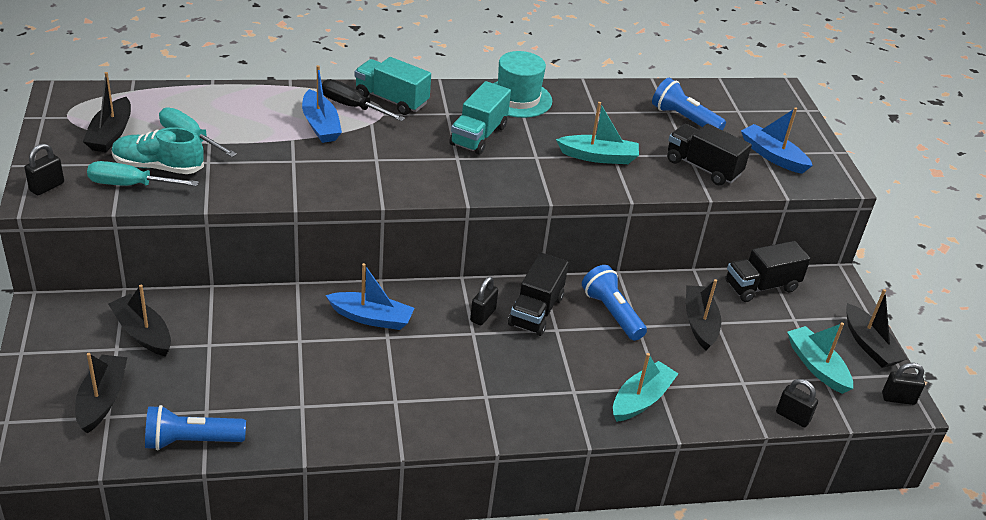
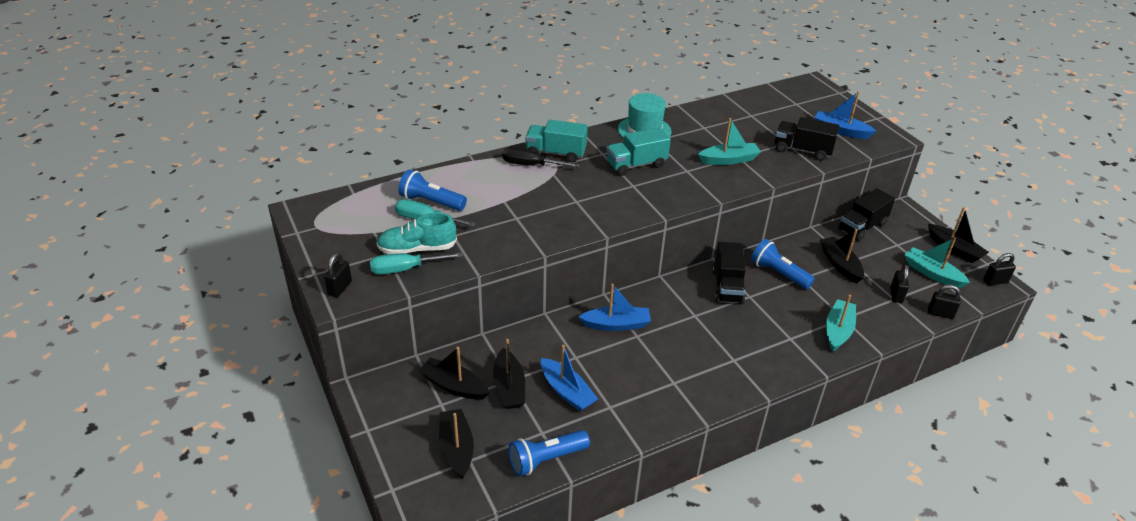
camera: 15 degrees left, 0 degrees up
black boat [83,72,131,152] -> black boat moved to [493,339,525,409]
blue boat [302,65,342,143] -> blue boat moved to [541,345,598,411]
turquoise truck [450,81,511,155] -> turquoise truck turned 60 degrees clockwise [606,127,671,176]
black padlock [470,277,498,325] -> black padlock moved to [890,265,909,303]
blue flashlight [652,78,726,130] -> blue flashlight moved to [398,169,467,211]

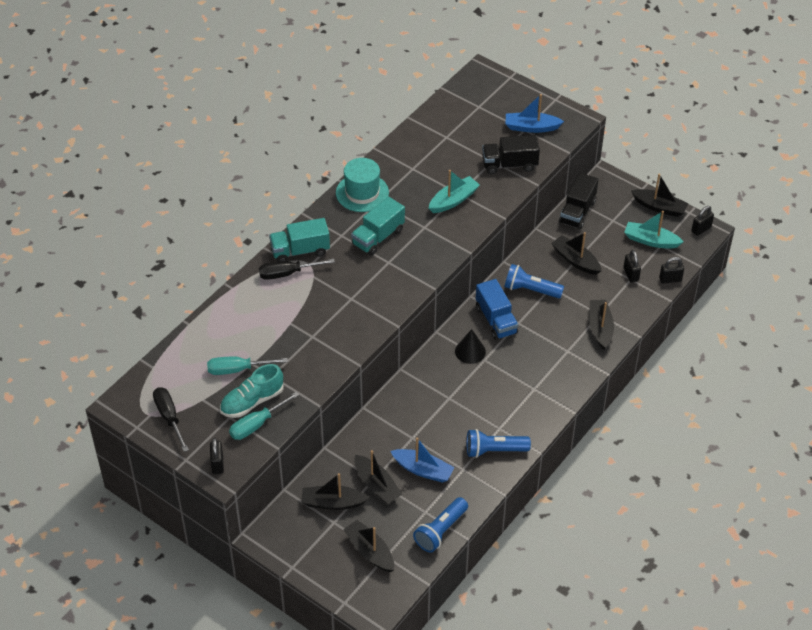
camera: 25 degrees left, 10 degrees up
blue flashlight [398,169,467,211] -> blue flashlight moved to [466,429,531,458]
blue boat [579,284,651,331] -> none
black truck [712,242,746,304] -> blue truck [476,279,518,340]
turquoise boat [826,295,856,352] -> black boat [589,300,614,350]
none -> black screwdriver [153,387,189,452]
none -> black cone [455,329,486,364]

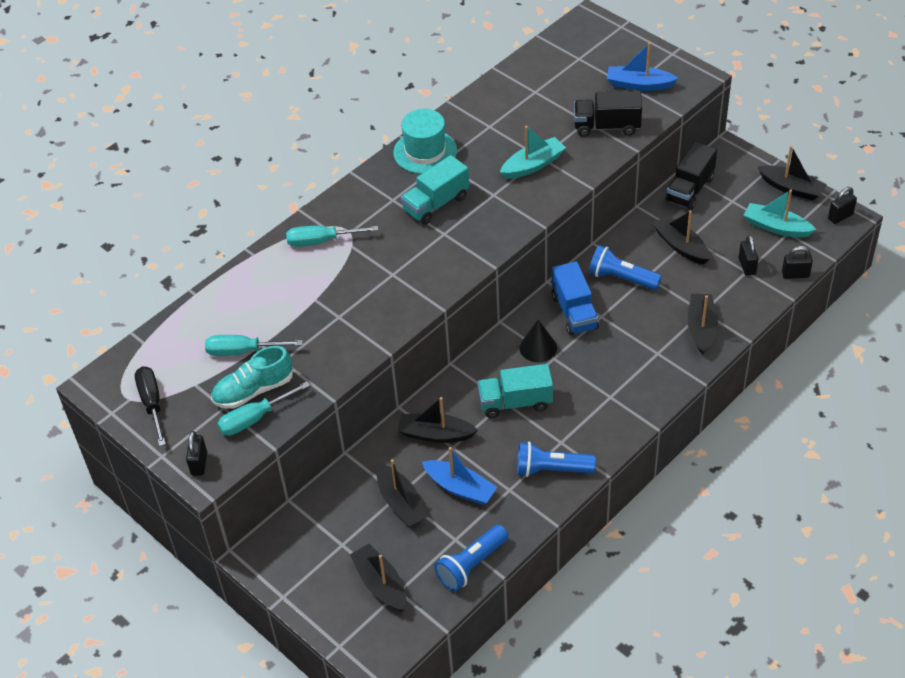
camera: 10 degrees right, 0 degrees up
black screwdriver [259,259,335,280] -> turquoise screwdriver [286,226,378,247]
turquoise truck [269,218,330,262] -> turquoise truck moved to [478,364,553,418]
black boat [301,473,370,510] -> black boat moved to [398,397,478,443]

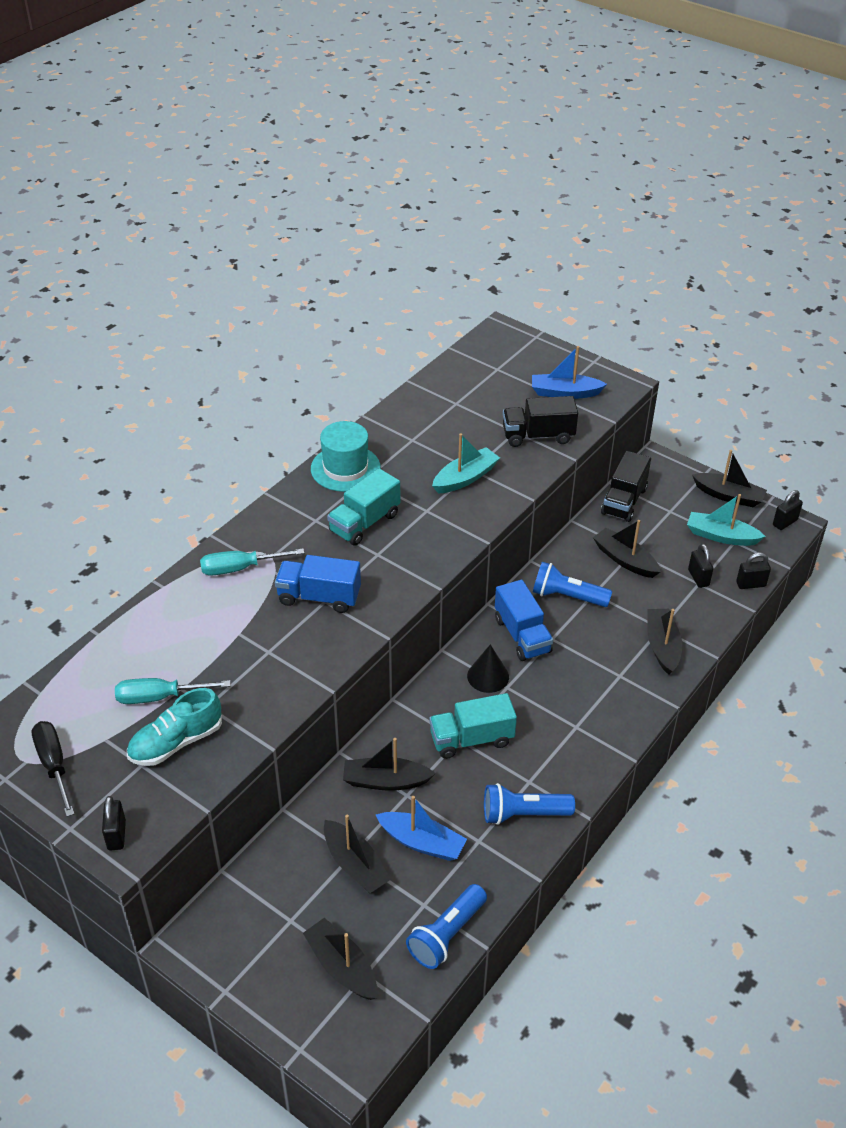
camera: 10 degrees left, 5 degrees down
turquoise screwdriver [217,381,310,436] -> none
none -> blue truck [275,555,361,613]

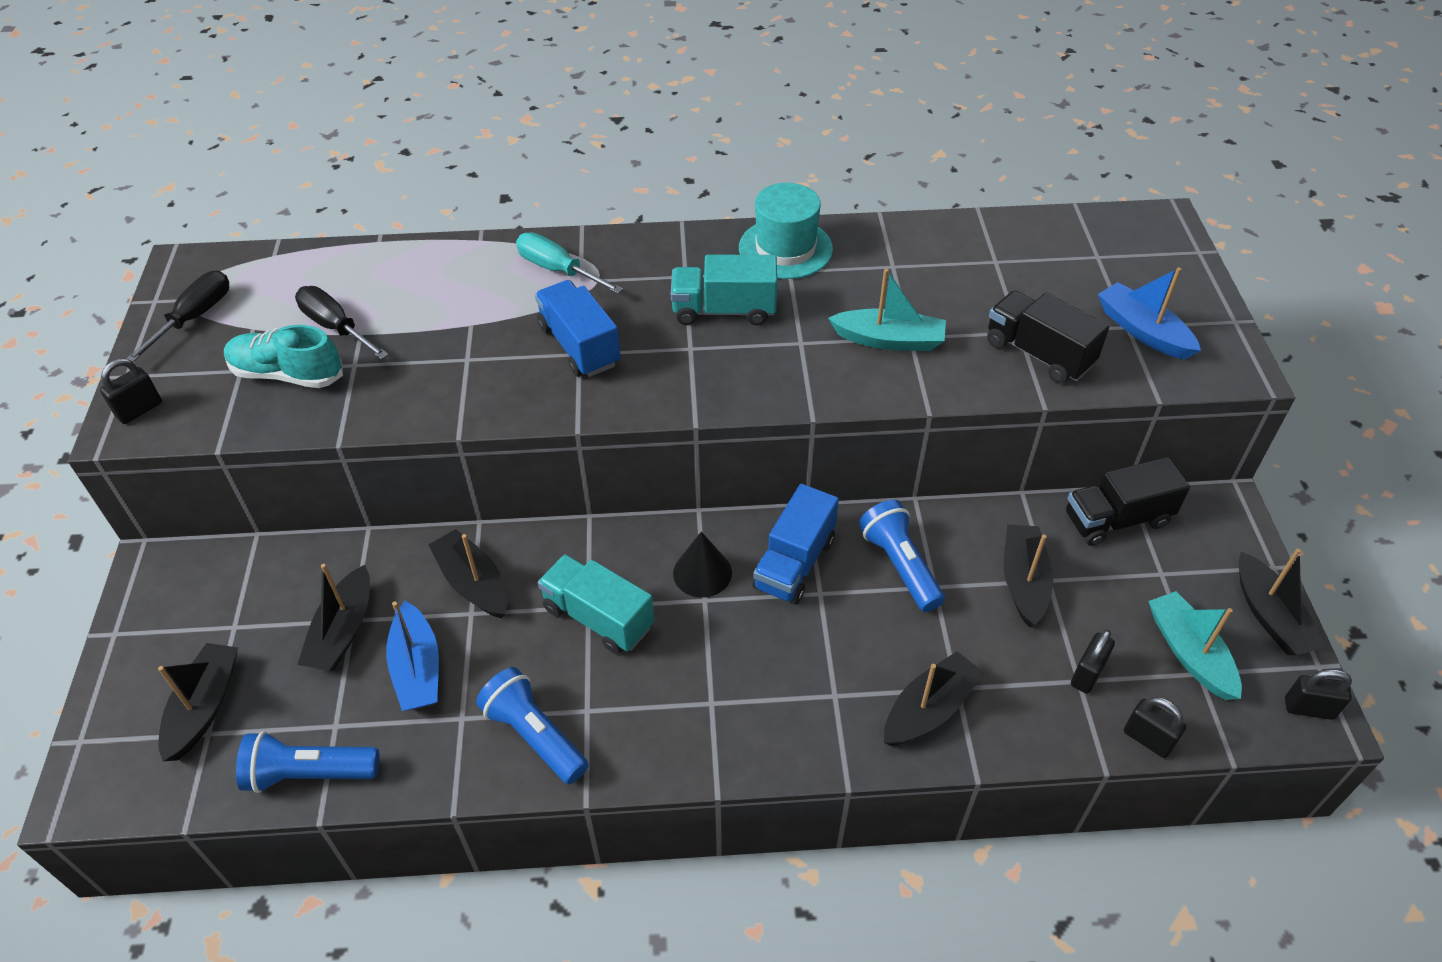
camera: 50 degrees right, 5 degrees up
turquoise screwdriver [115,678,231,704] -> black screwdriver [295,286,389,360]

